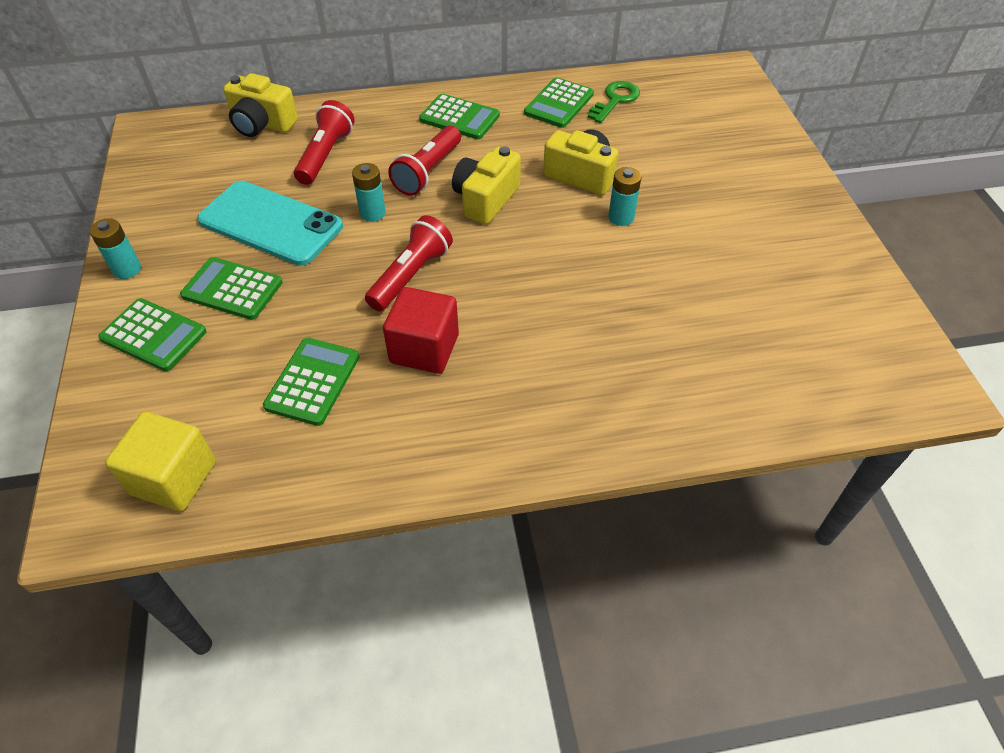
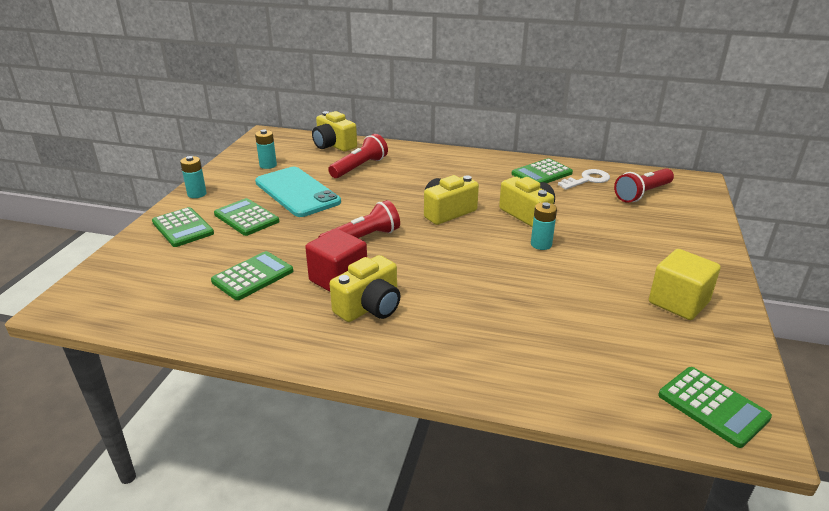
camera: 25 degrees right, 20 degrees down
yellow cube [105,412,216,511] -> yellow cube moved to [649,249,721,320]
turquoise battery [352,163,386,222] -> turquoise battery moved to [255,129,277,169]
red flashlight [388,126,461,196] -> red flashlight moved to [614,168,674,203]
green calculator [419,94,500,139] -> green calculator moved to [658,367,772,448]
green key [588,81,640,123] -> white key [558,169,610,190]
none -> yellow camera [330,255,400,322]

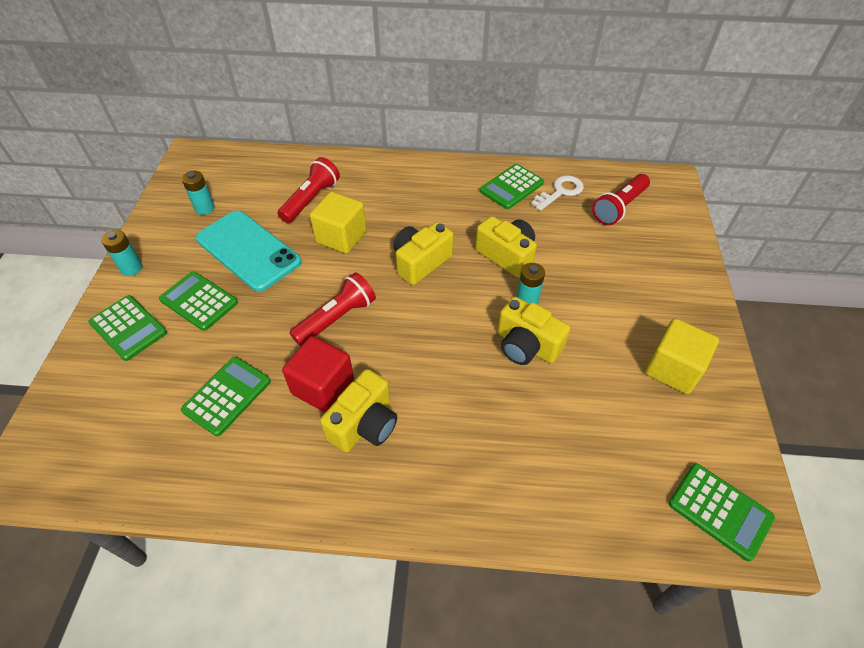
camera: 10 degrees left, 20 degrees up
yellow camera [312,111,357,152] -> yellow camera moved to [497,297,570,365]
none -> yellow cube [310,192,367,254]

